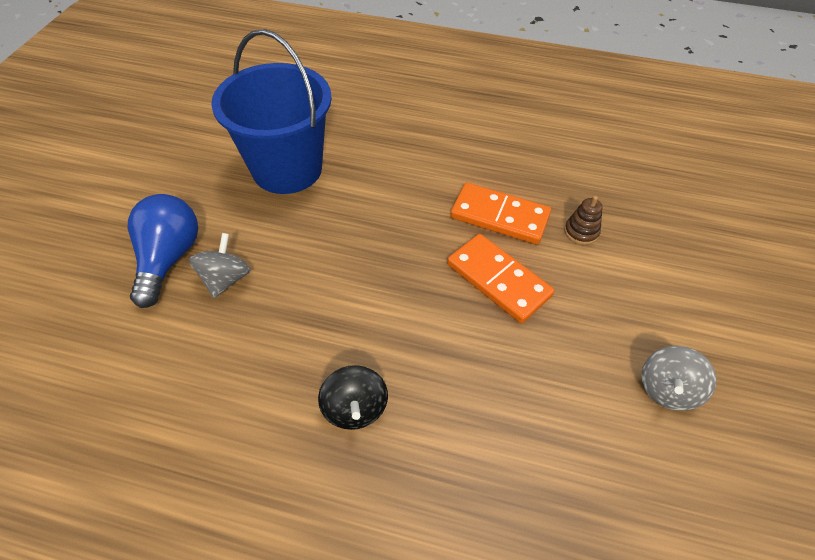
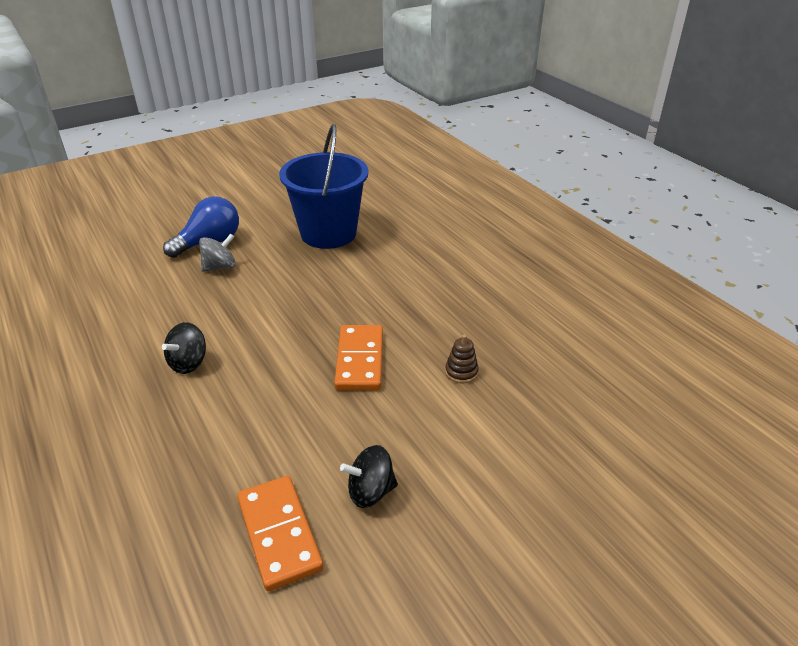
camera: 45 degrees right, 15 degrees down
orange domino [450,183,551,245] -> orange domino moved to [237,476,324,591]
grey spinning top [641,346,717,411] -> black spinning top [340,445,398,508]

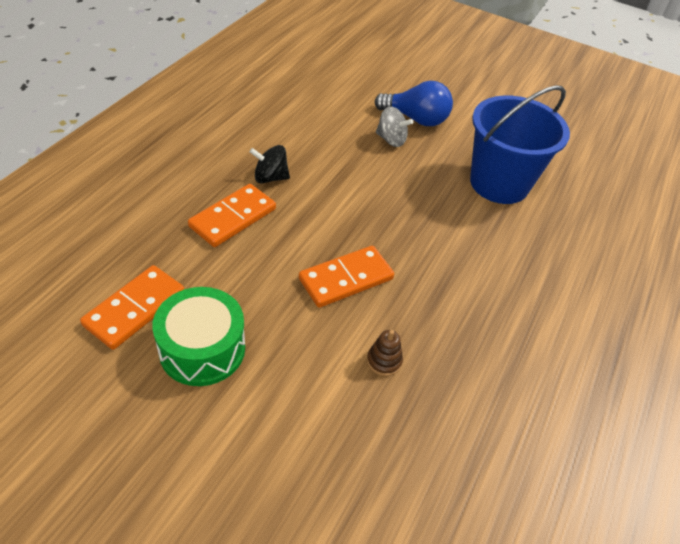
camera: 55 degrees right, 10 degrees up
black spinning top [340,445,398,508] -> green drum [152,287,245,386]
none -> orange domino [188,184,276,247]

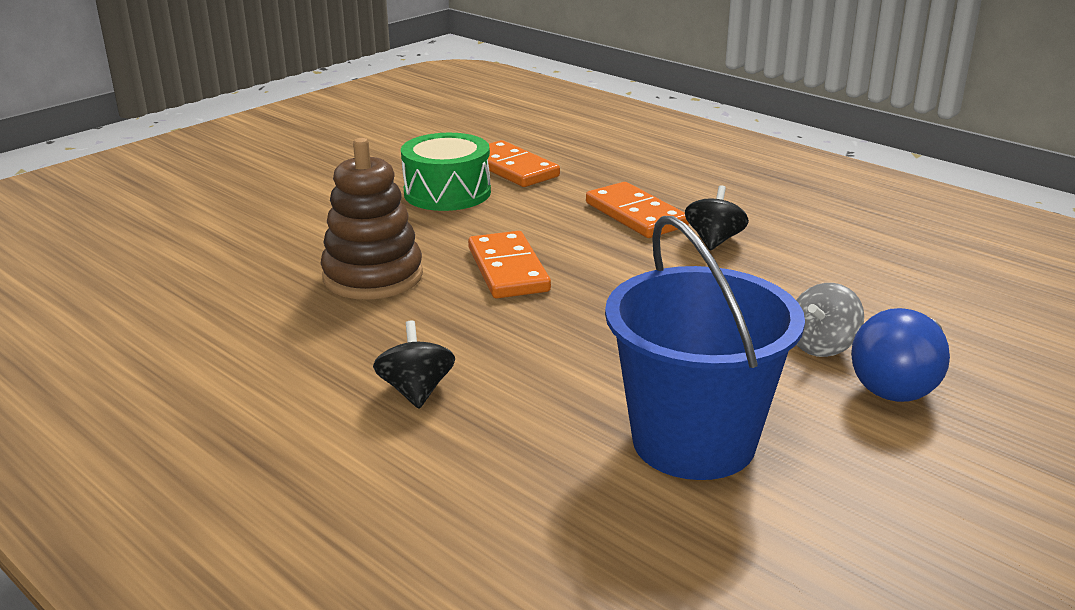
camera: 110 degrees right, 20 degrees down
brown stacking toy [367,330,403,376] -> brown stacking toy [321,138,423,300], size x2.31
none -> black spinning top [373,320,455,409]

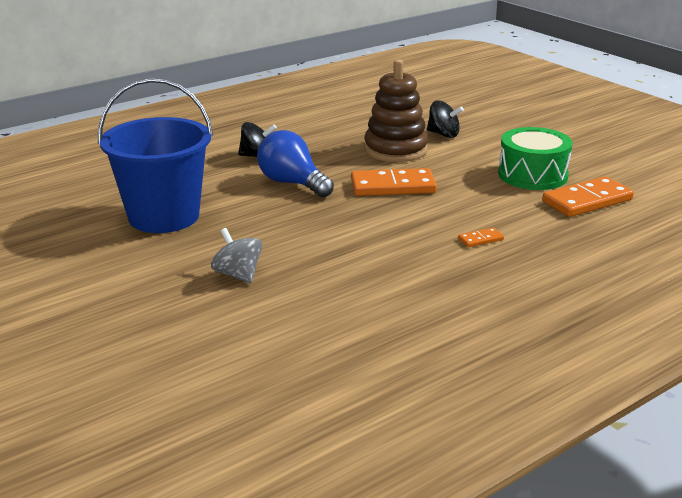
camera: 100 degrees right, 0 degrees up
orange domino [586,182,689,238] -> orange domino [458,228,504,247], size x0.46
black spinning top [685,185,749,251] -> black spinning top moved to [427,100,464,138]
blue light bulb [851,308,950,402] -> blue light bulb moved to [257,130,334,197]

